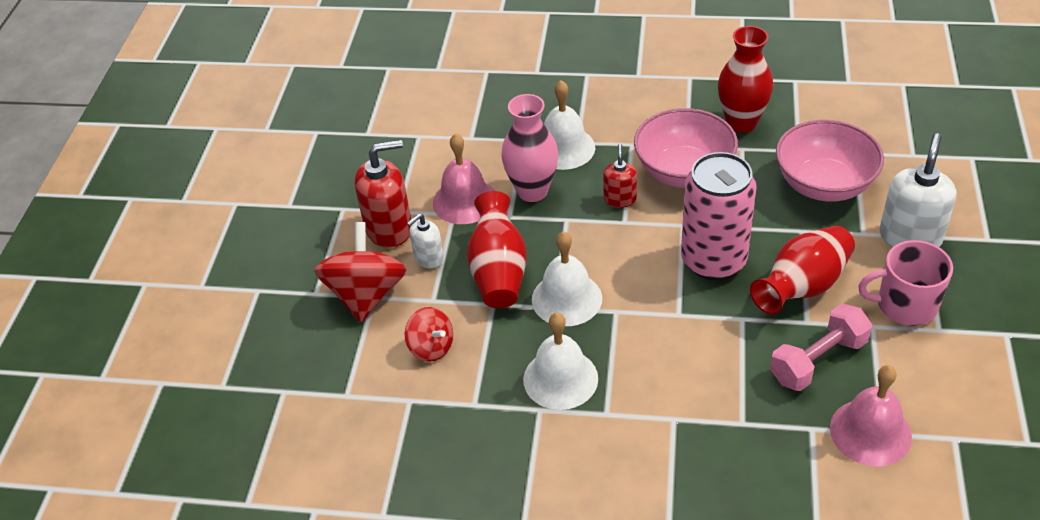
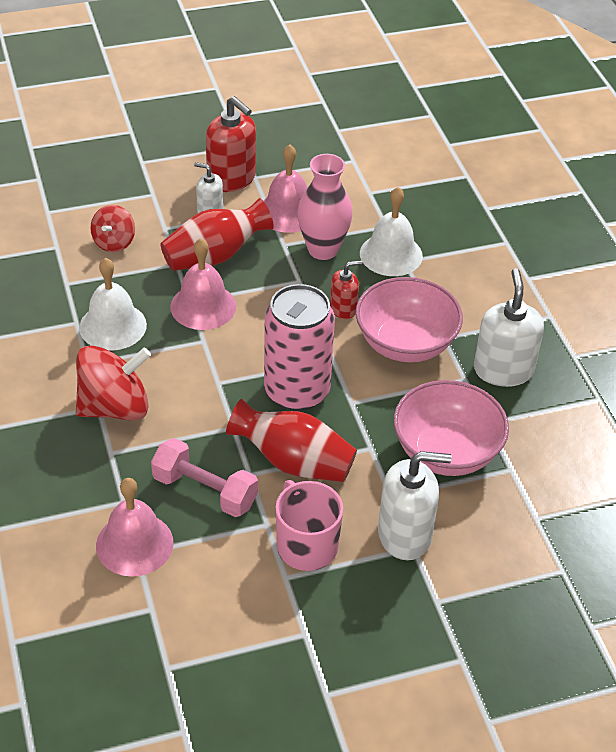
camera: 60 degrees right, 0 degrees up
red spinning top [314,222,407,322] -> red spinning top moved to [76,345,151,421]
white bell [532,231,602,326] -> pink bell [170,238,236,330]
red vase [718,26,773,133] -> white soap dispenser [474,268,544,387]

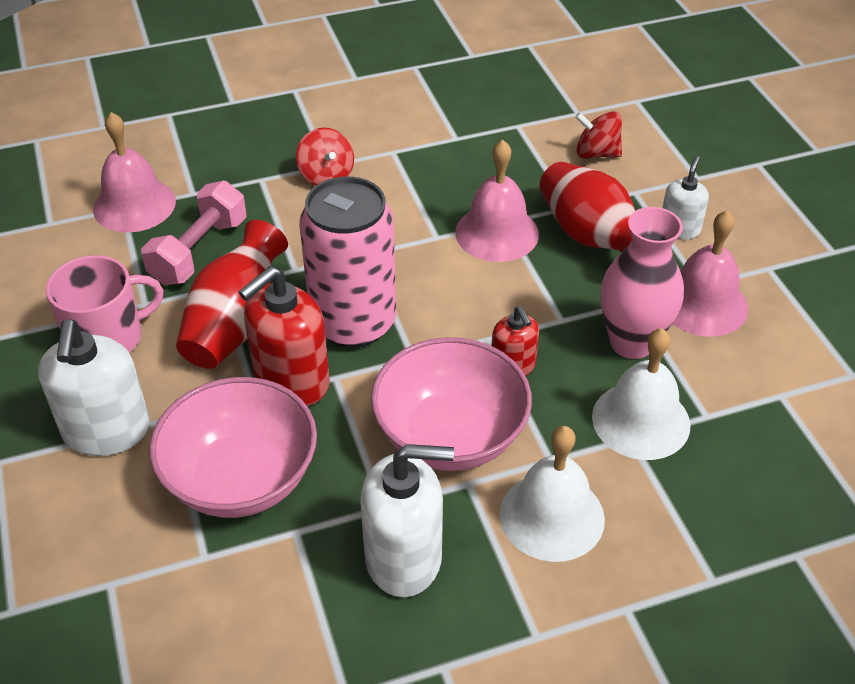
camera: 90 degrees right, 0 degrees up
red spinning top [76,345,151,421] -> red spinning top [296,128,354,186], size x0.57
white bell [79,258,147,350] -> white bell moved to [500,426,605,562]
red soap dispenser [206,96,256,192] -> red soap dispenser moved to [239,266,330,406]

